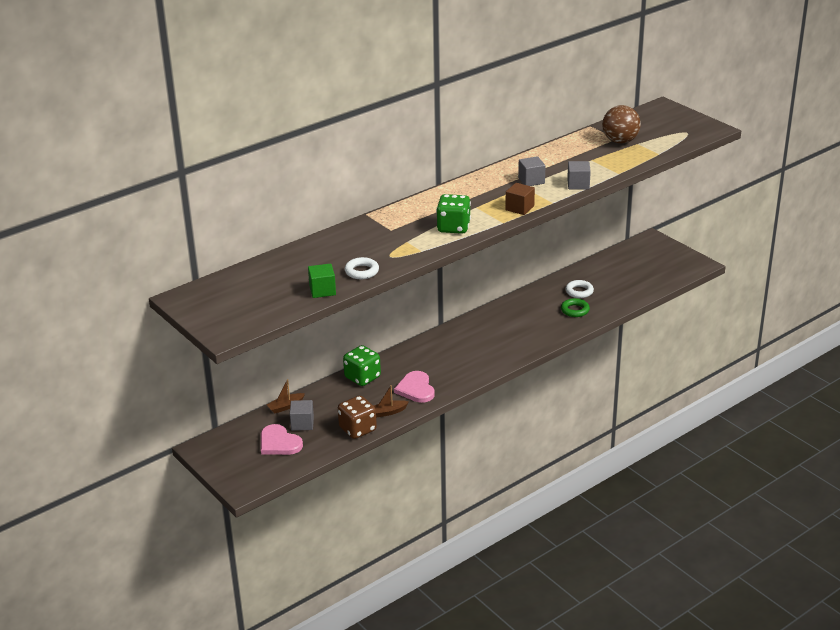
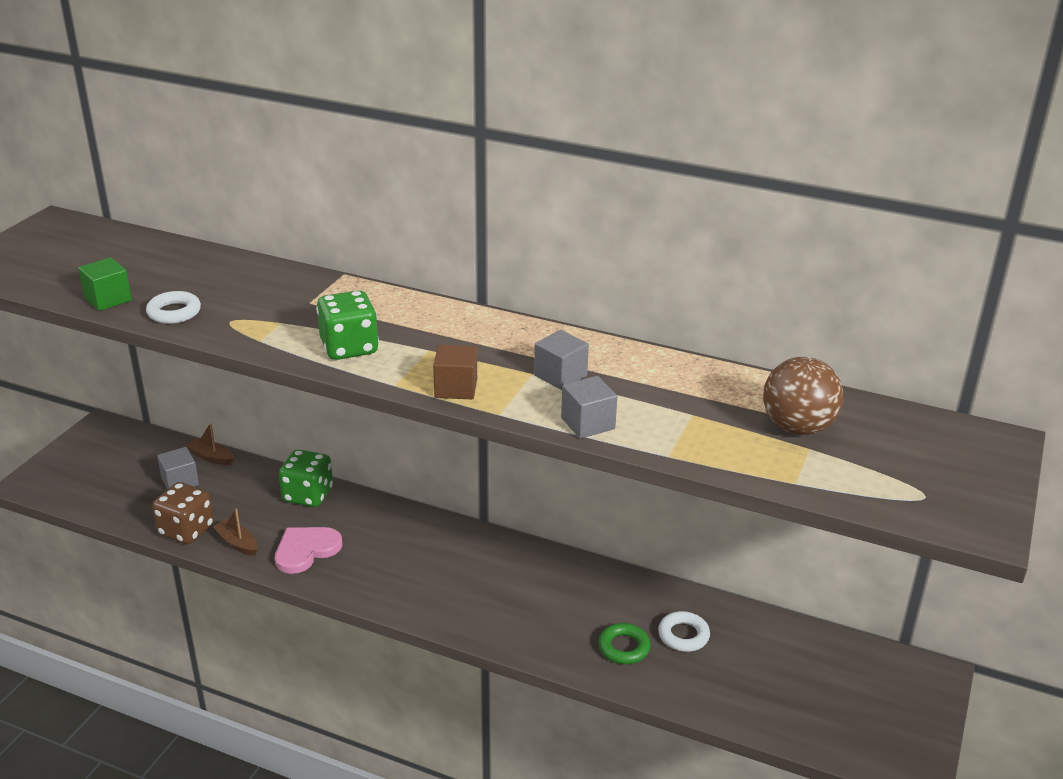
camera: 60 degrees right, 0 degrees up
pink heart [261,424,303,455] -> none

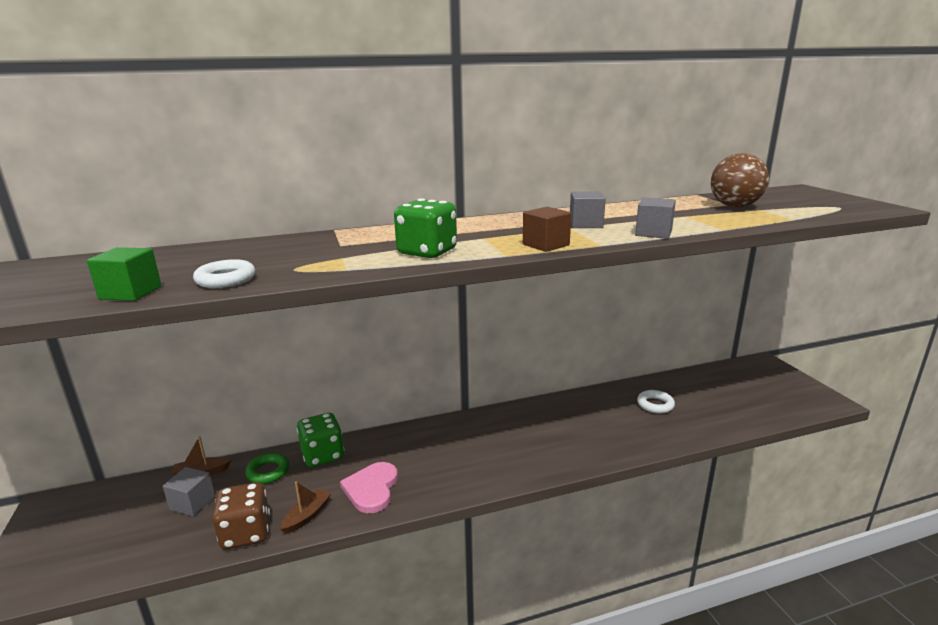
camera: 40 degrees left, 10 degrees down
brown boat [213,508,258,556] -> brown boat turned 120 degrees clockwise [280,481,331,534]
green ring [598,623,651,664] -> green ring moved to [245,453,290,484]

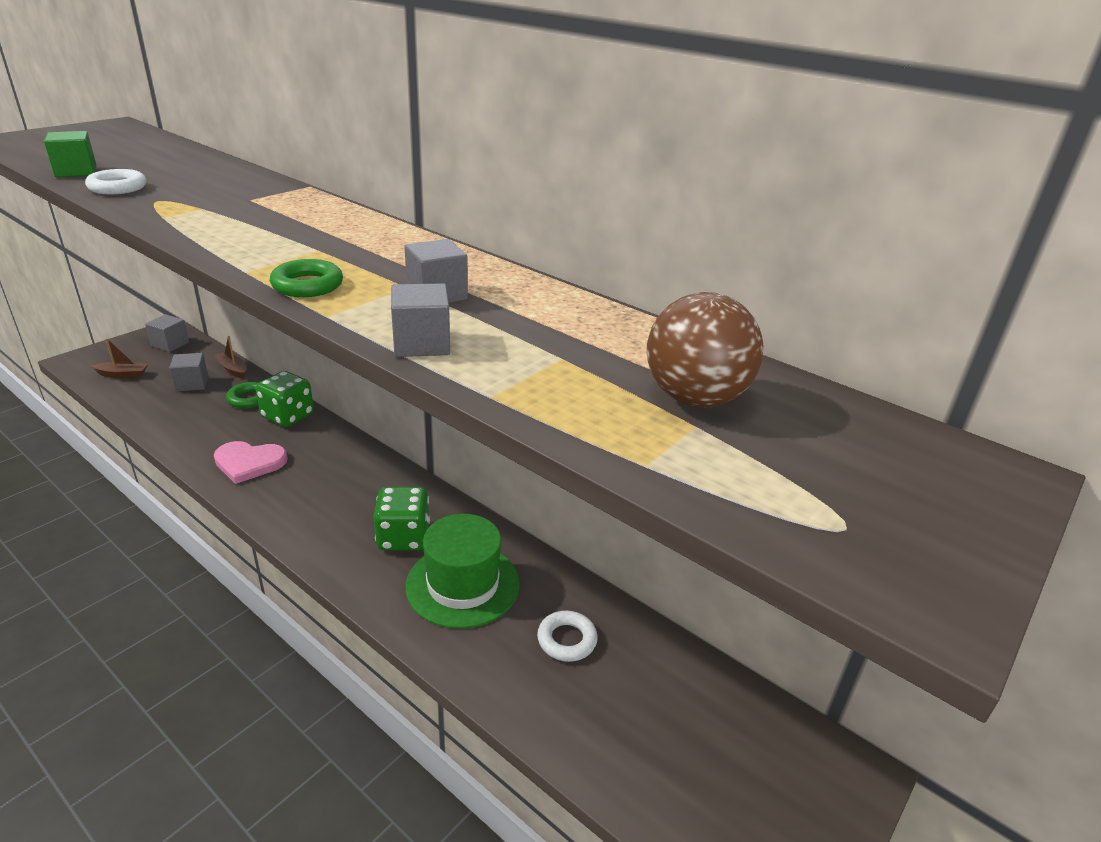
camera: 55 degrees right, 10 degrees up
brown dice [212,482,270,549] -> none
brown boat [280,481,331,534] -> brown boat moved to [91,338,148,378]
pink heart [340,462,398,513] -> pink heart turned 150 degrees counterclockwise [214,441,288,484]
green dice [394,199,457,258] -> green dice moved to [373,487,430,551]
brown cube [523,207,571,252] -> green ring [270,259,343,297]
none -> grey cube [145,314,189,352]
none -> green hat [405,514,520,629]

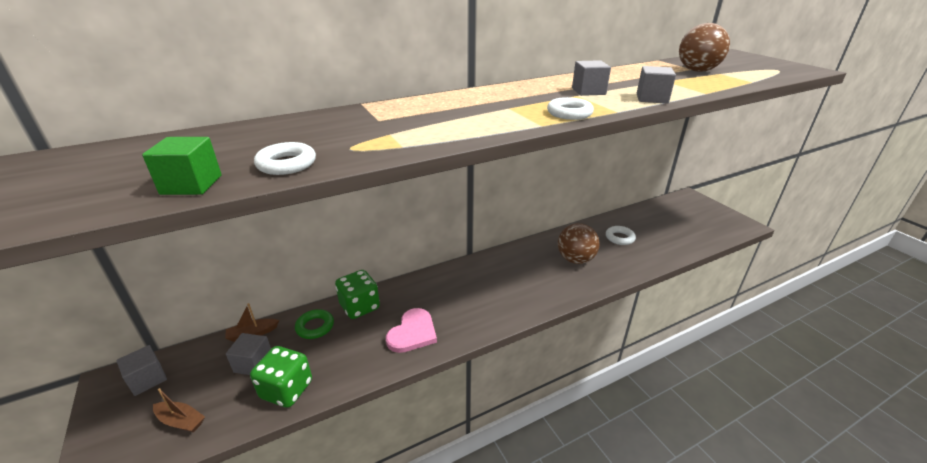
camera: 65 degrees left, 0 degrees up
brown boat [91,338,148,378] -> brown boat turned 90 degrees clockwise [153,388,205,432]
green ring [270,259,343,297] -> white ring [547,97,594,120]
green dice [373,487,430,551] -> green dice moved to [250,346,312,408]
green hat [405,514,520,629] -> brown ball [558,223,600,264]

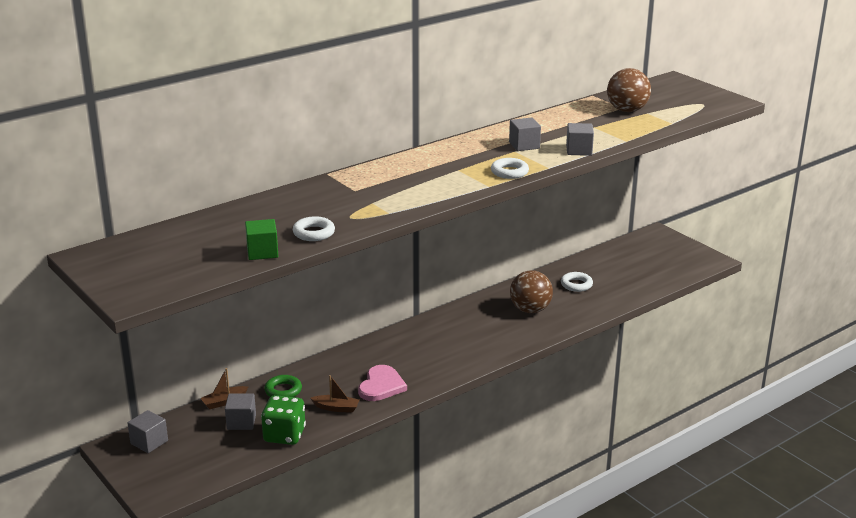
camera: 10 degrees left, 5 degrees down
brown boat [153,388,205,432] -> brown boat moved to [311,375,359,413]
green dice [335,270,380,319] -> none

